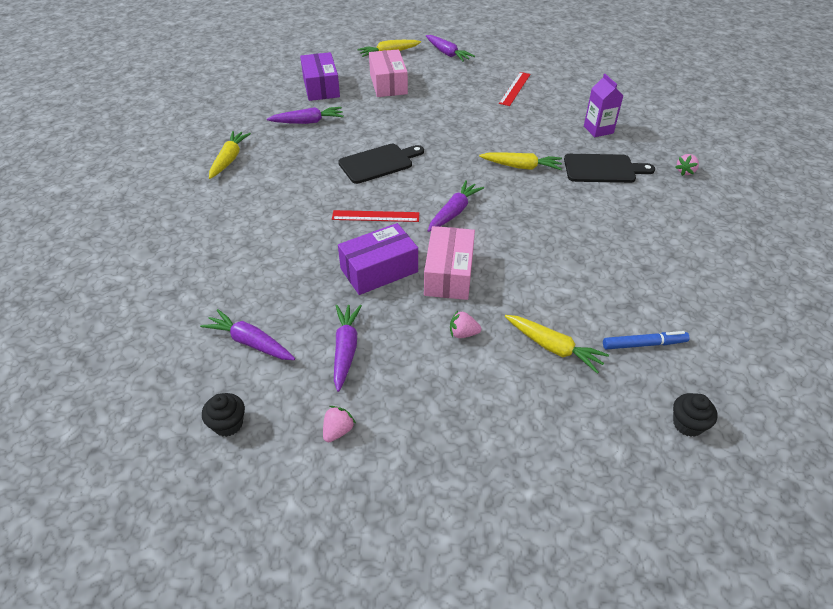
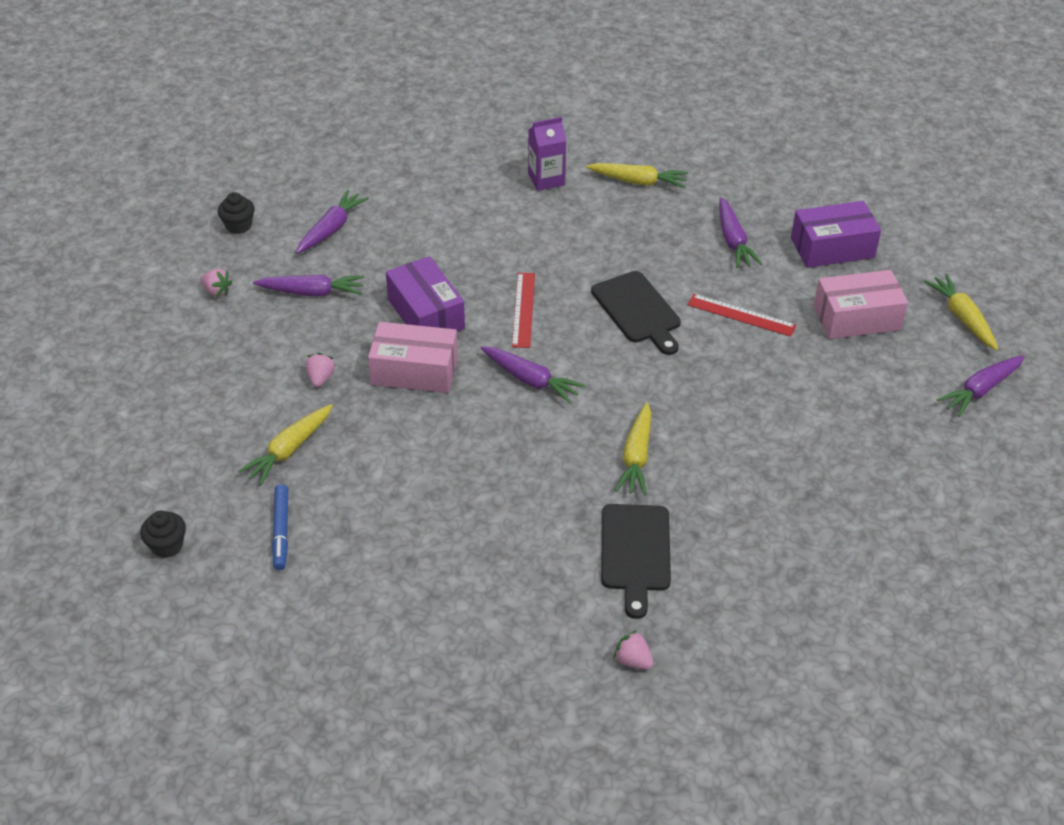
camera: 90 degrees right, 0 degrees up
red ruler [499,72,530,106] -> red ruler moved to [688,294,796,337]
purple carton [584,74,623,137] -> purple carton moved to [528,117,566,191]

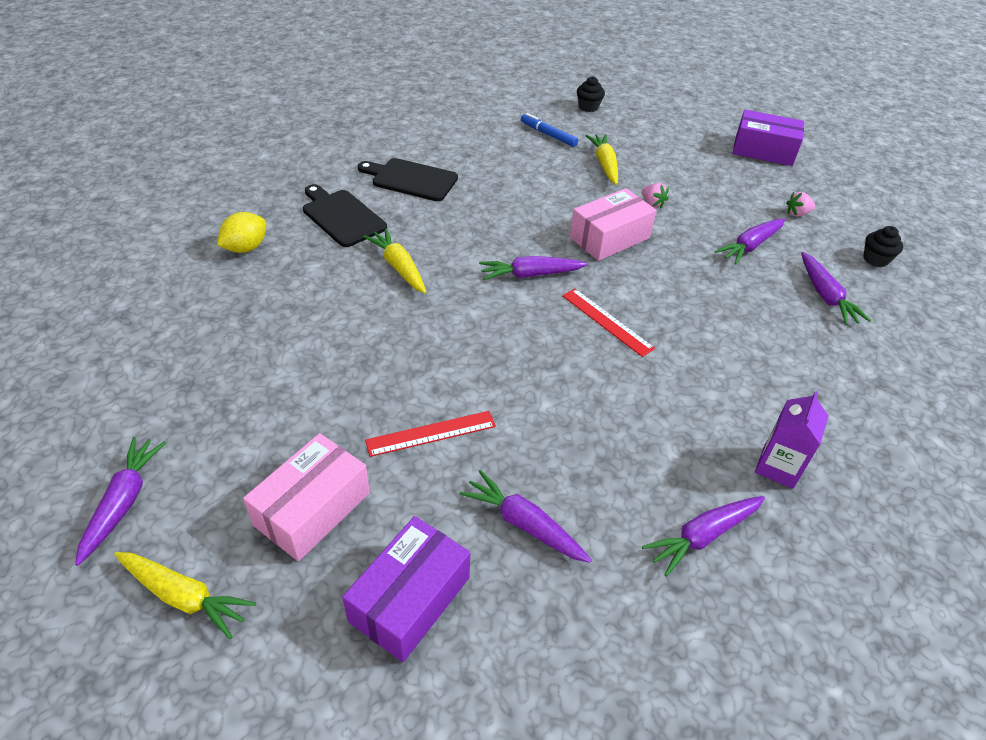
camera: 135 degrees right, 0 degrees up
purple box [386,256,465,332] -> purple box moved to [732,110,804,166]
yellow carrot [586,163,688,188] -> purple carrot [642,496,765,577]
black cutting board [591,271,681,355] -> black cutting board moved to [358,158,458,201]
pink strawberry [613,630,654,670] -> none
none -> yellow lemon [217,212,266,253]

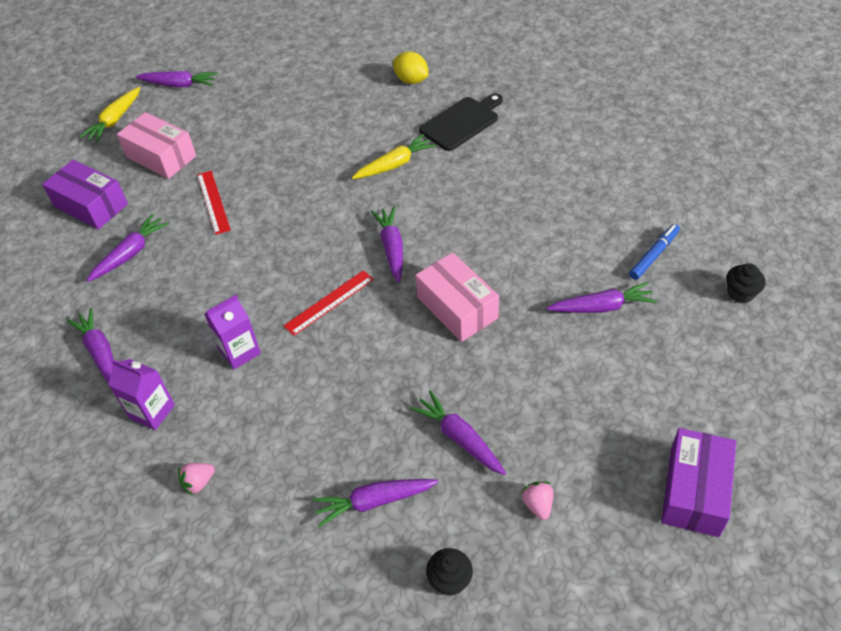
camera: 95 degrees right, 5 degrees up
black cutting board [358,158,458,201] -> none
yellow carrot [585,134,618,185] -> purple carrot [546,282,657,313]
pink strawberry [642,183,669,208] -> pink strawberry moved to [178,463,215,496]
none -> purple carton [204,295,261,369]

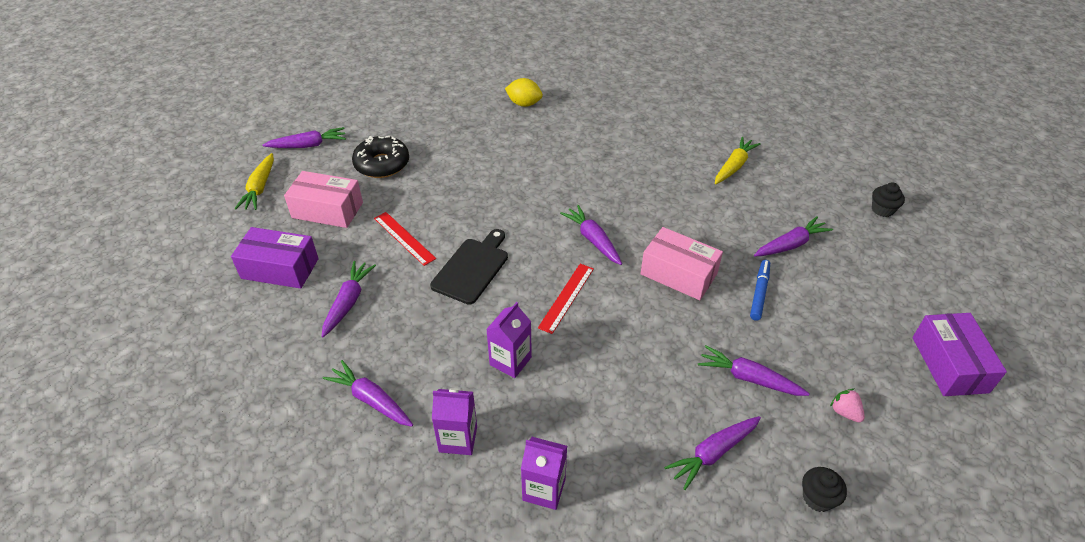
camera: 25 degrees left, 5 degrees down
pink strawberry [178,463,215,496] -> purple carton [521,437,567,510]
yellow carrot [352,134,436,179] -> yellow carrot moved to [715,137,761,184]
black cutting board [419,93,503,151] -> black cutting board moved to [430,229,508,305]
blue marker [629,224,680,280] -> blue marker moved to [750,260,770,321]
none -> black donut [352,136,409,178]

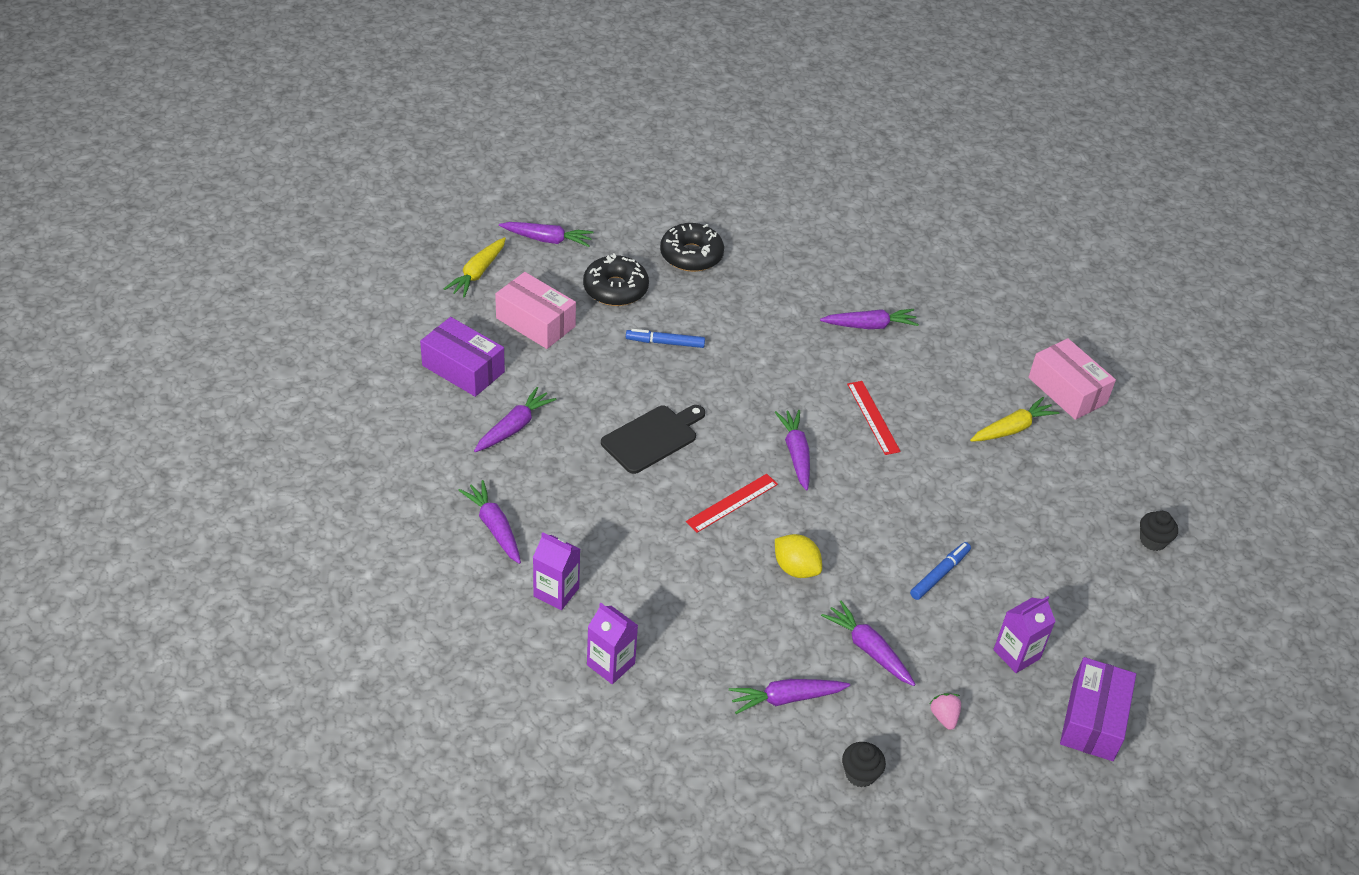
camera: 20 degrees right, 0 degrees up
red ruler [374,212,436,266] -> red ruler moved to [847,381,901,455]
purple carton [486,302,532,378] -> purple carton moved to [993,596,1056,673]
yellow lemon [505,78,543,107] -> yellow lemon moved to [775,534,822,578]
pink box [641,227,723,300] -> pink box moved to [1028,338,1116,420]
purple carrot [754,216,833,256] -> purple carrot moved to [820,309,919,329]
none -> blue marker [626,329,705,348]
none -> black donut [660,223,724,272]

